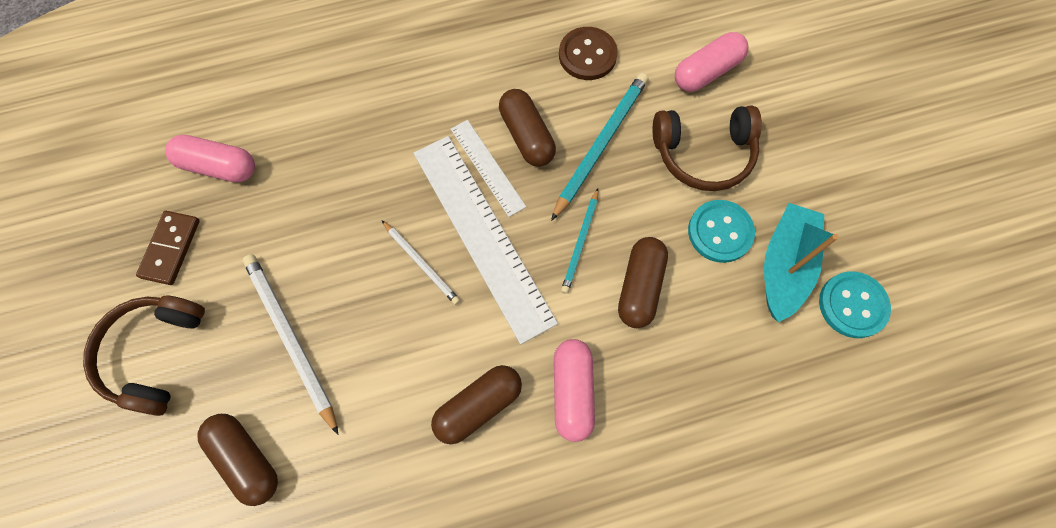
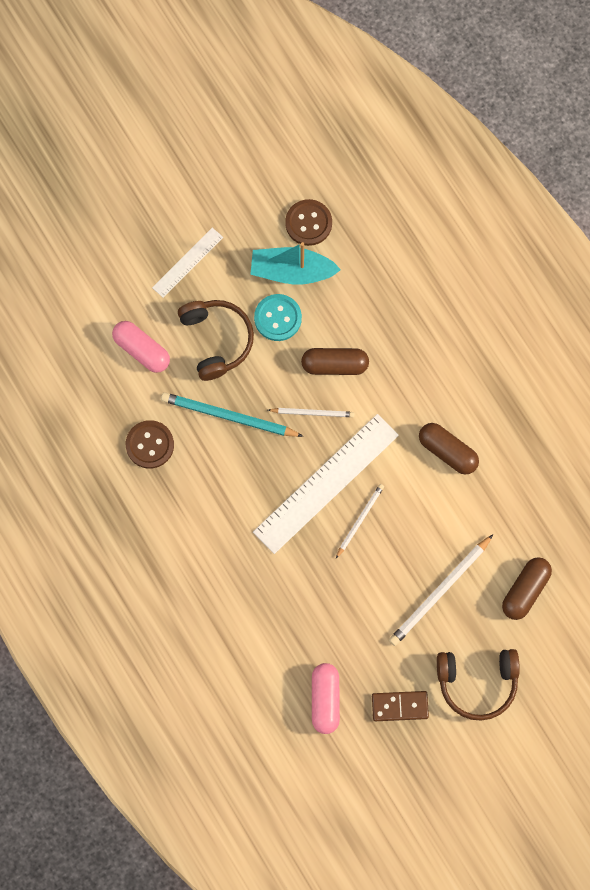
camera: 105 degrees left, 5 degrees up
white ruler [451,120,526,217] -> white ruler moved to [152,227,223,298]
brown capsule [499,89,556,167] -> none
pink capsule [554,339,595,442] -> none
turquoise pencil [561,188,598,294] -> white pencil [268,408,355,417]
turquoise button [819,271,891,338] -> brown button [285,199,332,246]

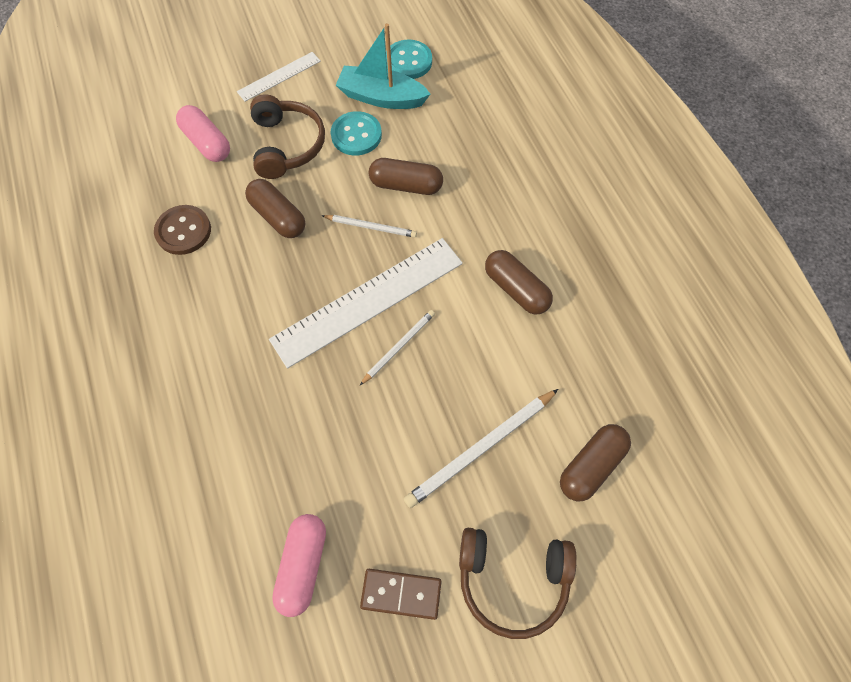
camera: 10 degrees right, 10 degrees down
turquoise pencil [161,392,304,437] -> brown capsule [245,179,305,238]
brown button [285,199,332,246] -> turquoise button [386,40,432,79]

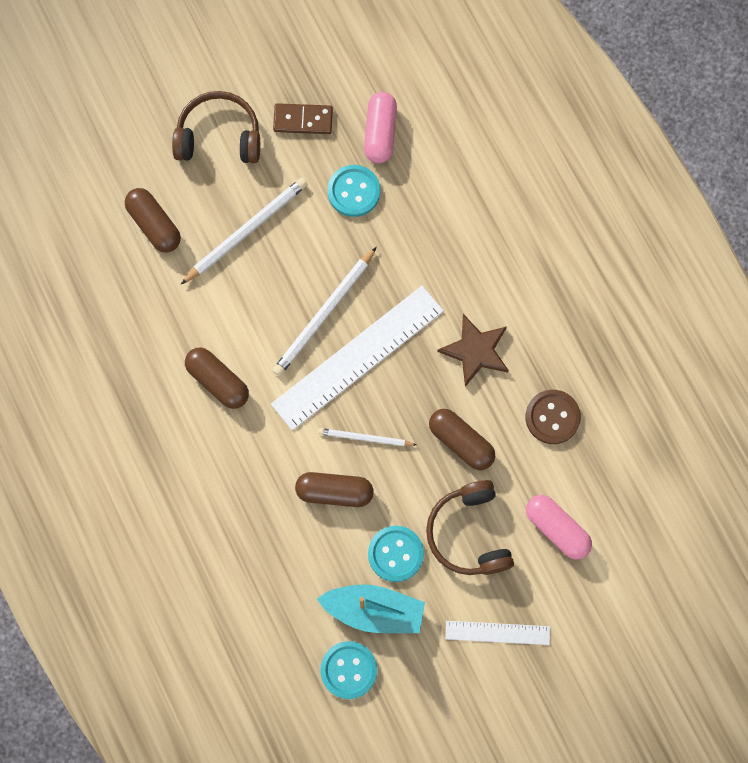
camera: 175 degrees right, 10 degrees up
white ruler [237,52,321,102] -> white ruler turned 45 degrees clockwise [445,621,550,645]
white pencil [359,310,435,386] -> white pencil [272,247,377,376], size x1.69
brown capsule [560,424,631,501] -> brown capsule turned 75 degrees counterclockwise [125,188,181,253]
none -> turquoise button [328,165,380,217]
none -> brown star [437,314,509,387]

